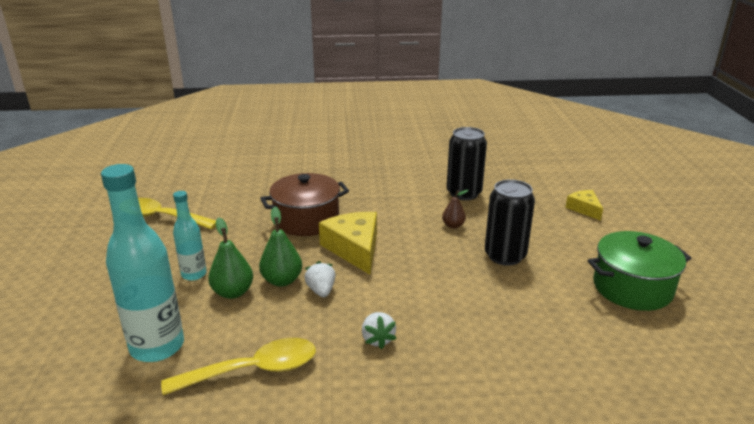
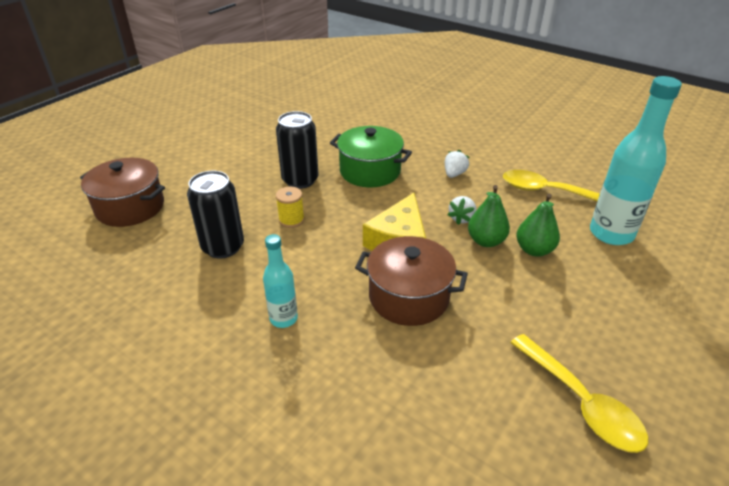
camera: 140 degrees left, 10 degrees up
turquoise bottle [173,191,207,281] -> turquoise bottle moved to [263,234,298,328]
brown pear [442,190,468,229] -> yellow spool [276,187,304,228]
yellow cheese [565,190,603,221] -> none
green pot [588,231,691,311] -> green pot moved to [330,126,412,187]
none -> brown pot [80,158,165,227]

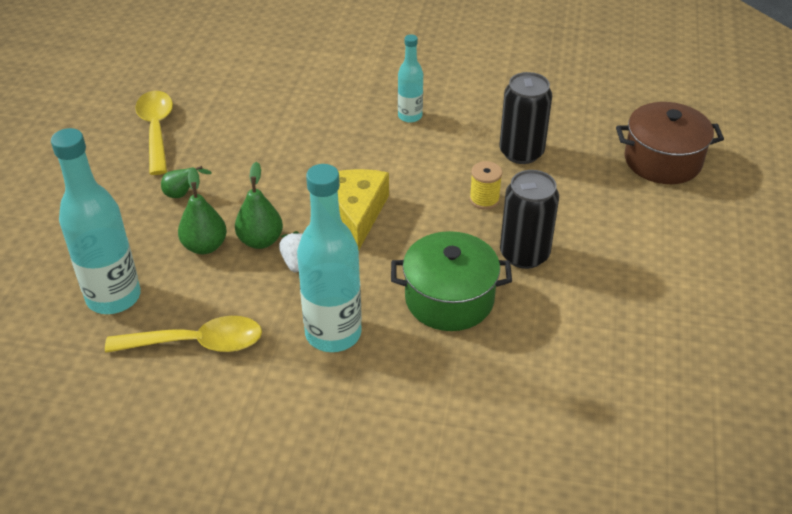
camera: 155 degrees right, 5 degrees up
brown pot [355,236,468,326] -> none
white strawberry [445,150,470,178] -> turquoise bottle [297,164,362,352]
yellow spoon [510,334,648,453] -> yellow spoon turned 45 degrees clockwise [135,91,173,175]
none -> green pear [161,166,212,198]

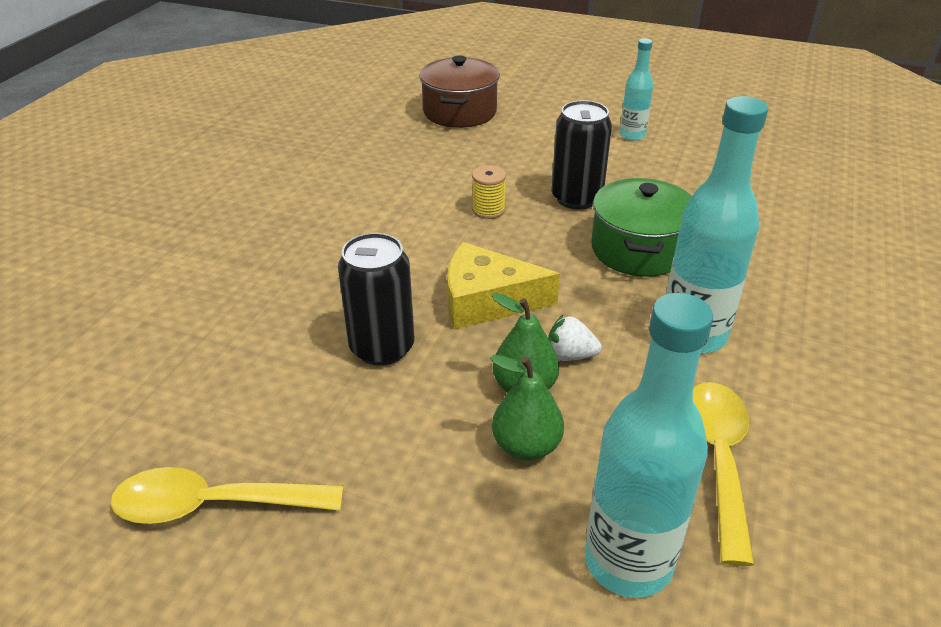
camera: 80 degrees left, 5 degrees down
green pear [161,166,212,198] -> none
turquoise bottle [398,34,423,123] -> turquoise bottle moved to [620,38,653,141]
black can [499,72,552,164] -> black can moved to [338,233,414,366]

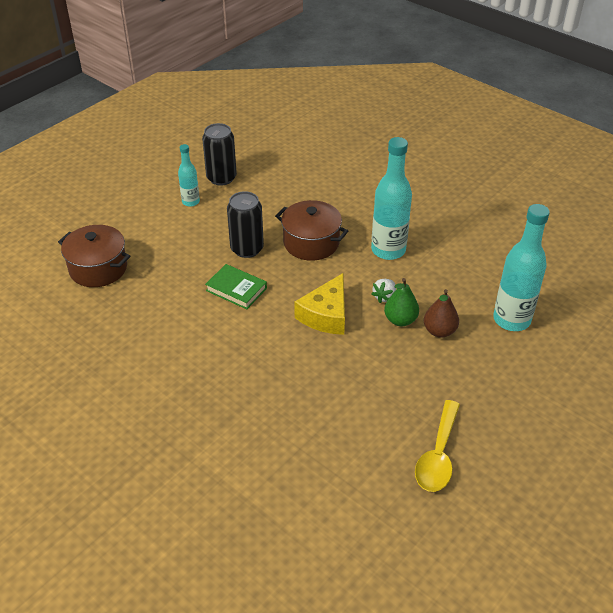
camera: 70 degrees left, 5 degrees up
black can [338,233,414,366] -> black can moved to [202,123,237,186]
yellow spool [472,165,506,219] -> green book [205,264,267,309]
green pear [490,355,564,460] -> brown pear [424,289,459,338]
green pot [591,178,692,277] -> brown pot [275,200,348,261]
yellow spoon [693,382,754,566] -> none

